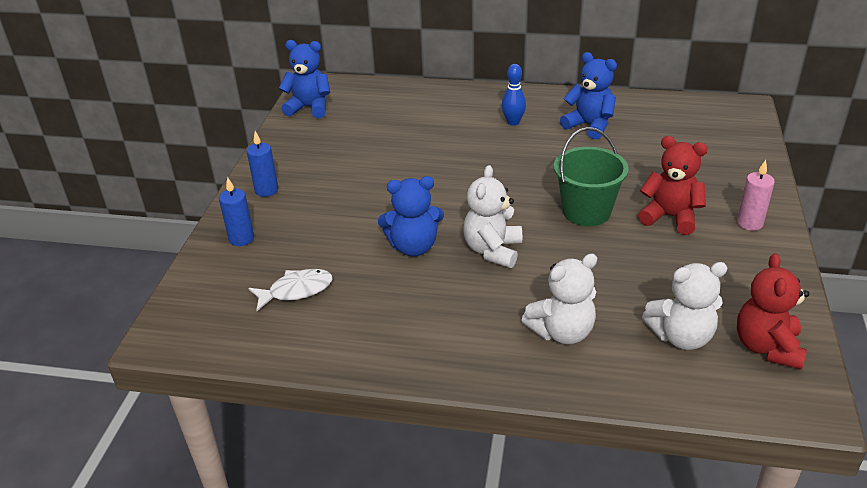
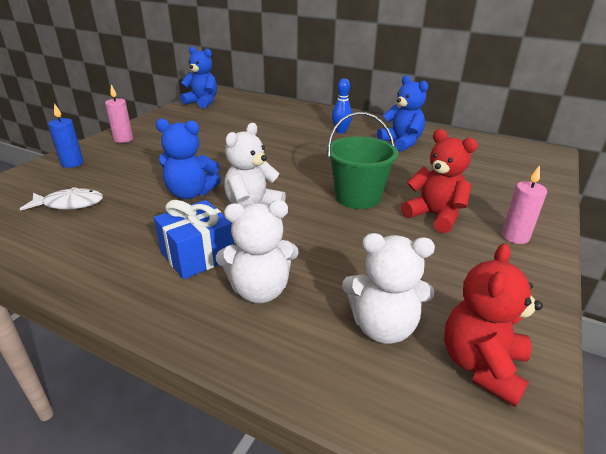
camera: 15 degrees right, 5 degrees down
blue candle [246,131,278,197] -> pink candle [105,85,133,143]
none -> blue gift [154,200,234,279]

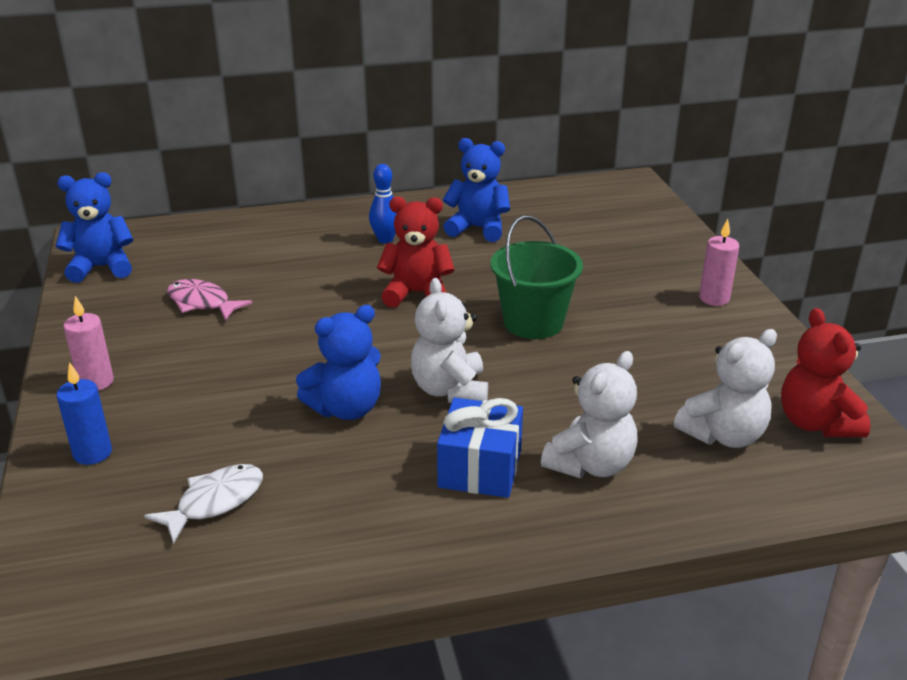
camera: 40 degrees left, 0 degrees up
red teddy bear [401,129,478,233] -> red teddy bear moved to [377,197,455,308]
none -> pink fish [167,279,252,321]

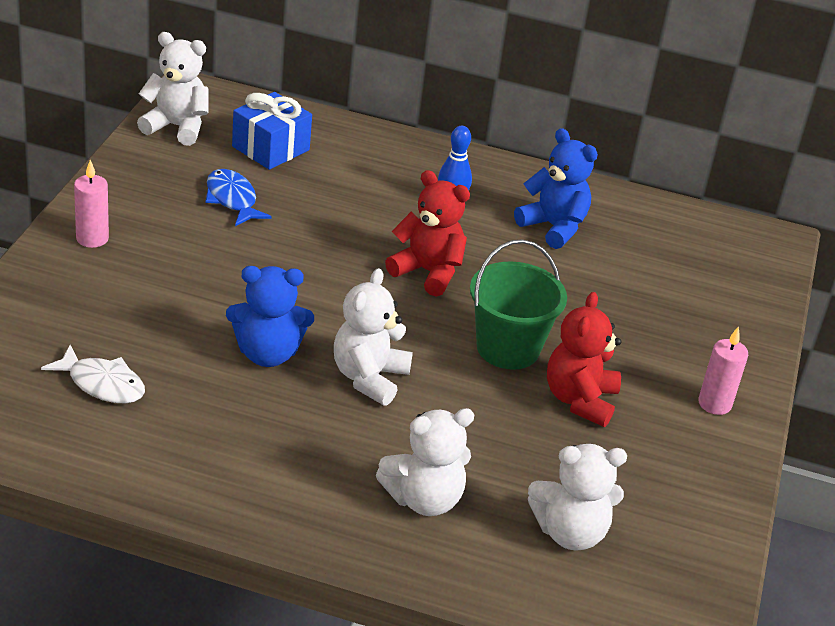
camera: 25 degrees right, 5 degrees up
blue teddy bear [56,172,133,283] -> white teddy bear [137,32,209,146]
blue candle [56,362,112,465] -> none
white fish [144,464,263,544] -> white fish turned 45 degrees clockwise [41,345,145,404]
pink fish [167,279,252,321] -> blue fish [205,169,272,226]
blue gift [437,398,523,498] -> blue gift moved to [232,92,312,170]
red teddy bear [781,308,870,437] -> red teddy bear moved to [547,292,621,427]

